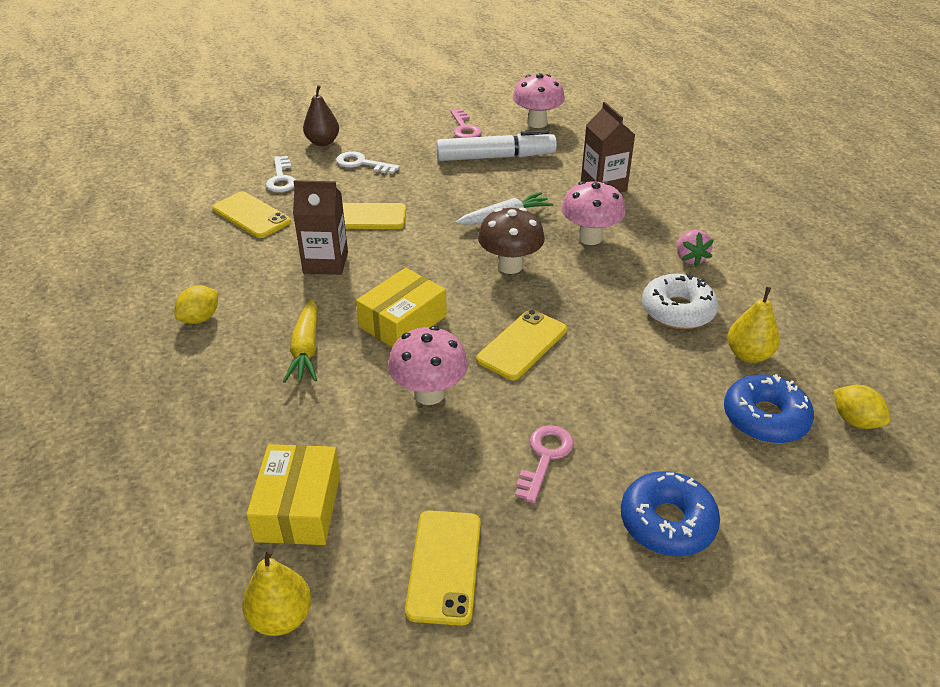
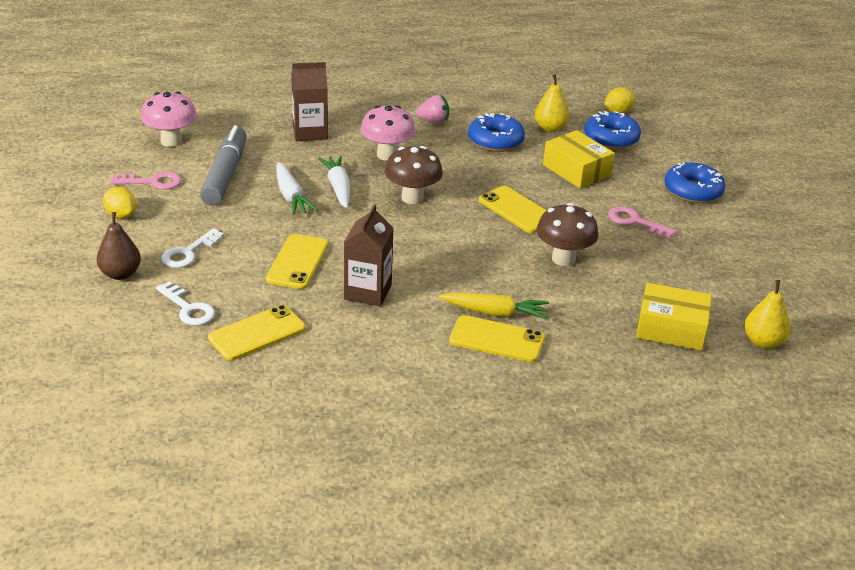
camera: 80 degrees left, 5 degrees down
yellow lemon [174,286,218,324] -> yellow lemon moved to [103,187,137,219]
white key [266,156,296,192] -> white key turned 45 degrees clockwise [156,281,215,326]
yellow box [356,268,447,347] -> yellow box moved to [543,130,615,189]
pink mushroom [388,326,468,405] -> brown mushroom [536,203,599,266]
yellow phone [405,510,481,626] -> yellow phone moved to [449,315,545,362]
white marker [436,130,557,161] -> grey marker [200,125,247,206]
white donut [642,274,719,329] -> blue donut [468,113,525,152]
none -> white carrot [276,162,317,215]

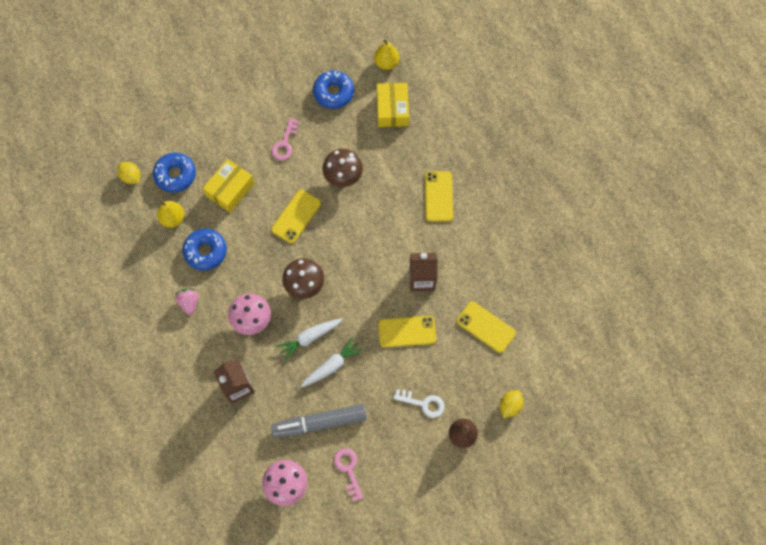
camera: 105 degrees left, 35 degrees up
yellow lemon [103,187,137,219] -> yellow lemon moved to [500,390,523,418]
white key [156,281,215,326] -> none
yellow carrot [439,293,549,320] -> none
blue donut [664,162,725,203] -> blue donut moved to [313,70,354,109]

